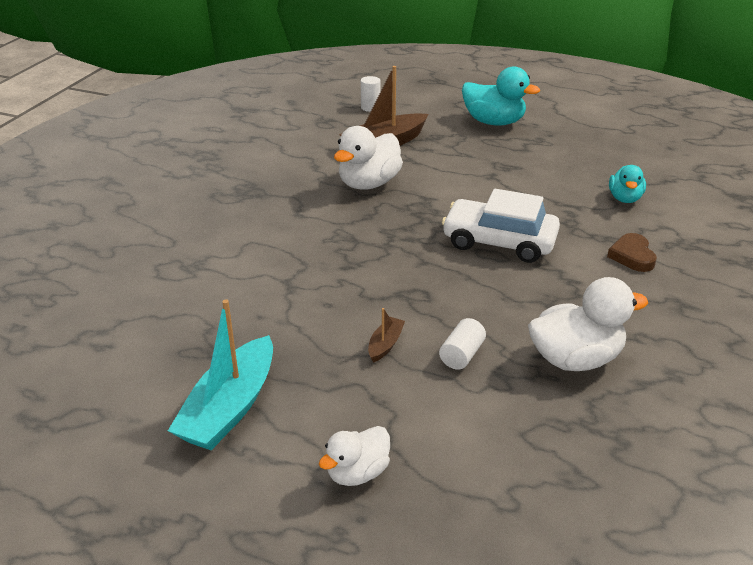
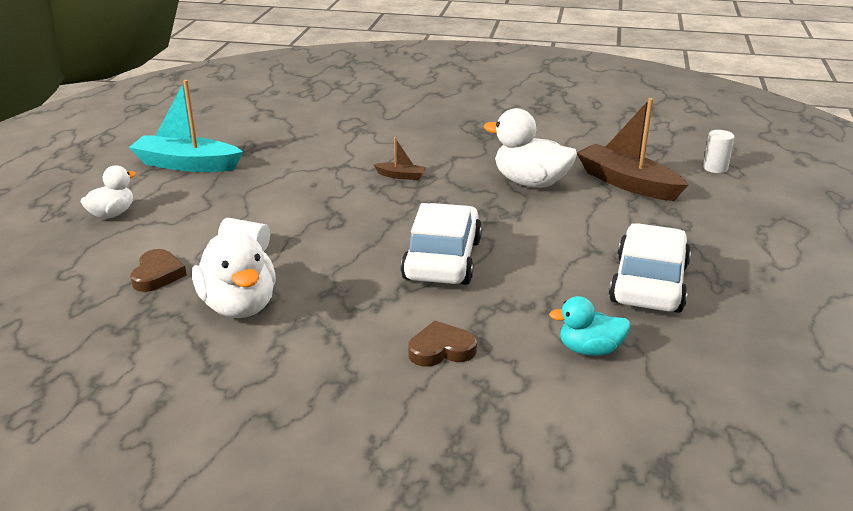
camera: 80 degrees right, 5 degrees down
white duck [319,426,390,486] -> white duck turned 90 degrees clockwise [81,165,136,219]
brown boat [368,308,405,363] -> brown boat moved to [373,137,426,180]
turquoise duck [462,66,540,126] -> none
none -> brown heart [130,249,187,292]
none -> white car [609,223,691,313]

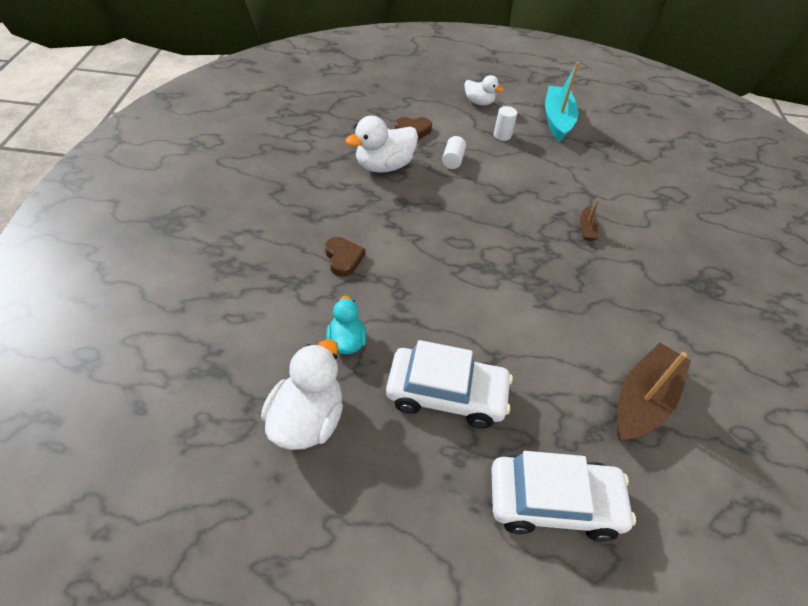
camera: 80 degrees right, 20 degrees up
white car [401,203,482,285] -> white car moved to [491,451,636,542]
white duck [484,108,577,188] -> white duck moved to [261,339,343,450]
white cylinder [703,130,734,173] -> white cylinder moved to [494,106,517,141]

